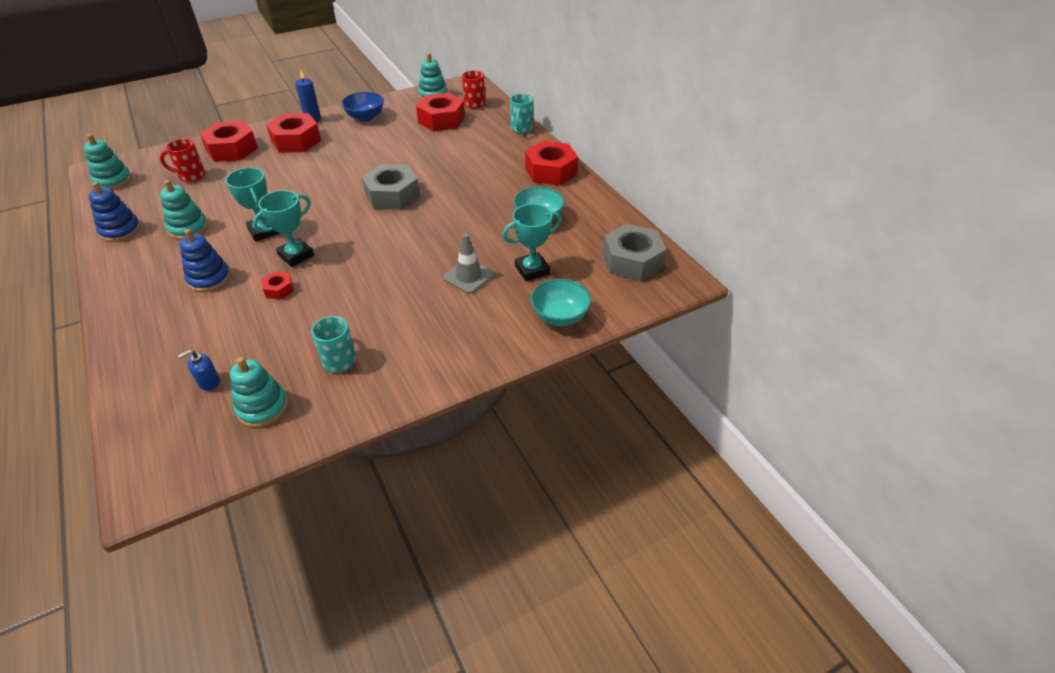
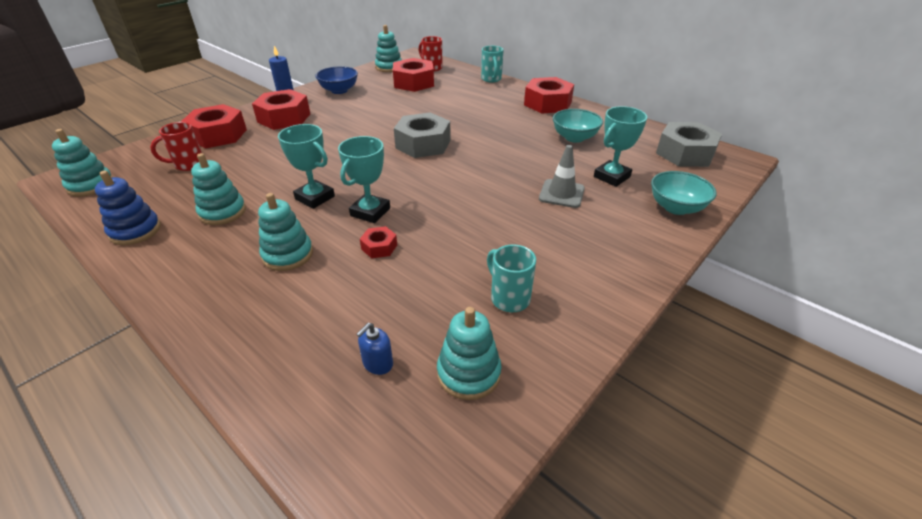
camera: 20 degrees left, 5 degrees down
blue stacking toy [179,229,231,292] -> turquoise stacking toy [258,193,313,271]

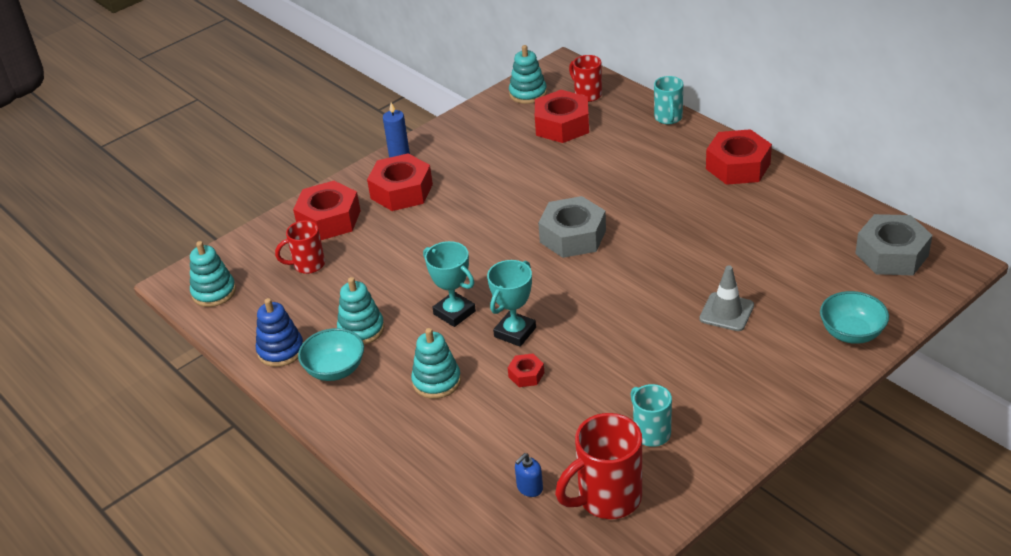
camera: 10 degrees right, 0 degrees up
blue bowl [315,66,358,94] -> none
turquoise stacking toy [437,307,502,400] -> red mug [555,413,642,519]
turquoise bowl [553,109,603,143] -> turquoise bowl moved to [298,328,364,381]
turquoise trophy [594,106,647,187] -> none

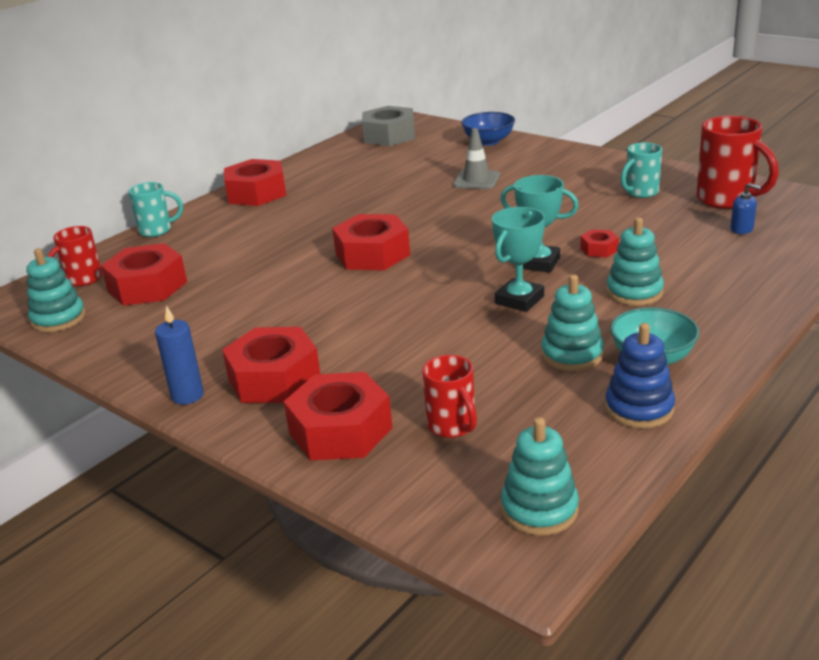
camera: 100 degrees left, 10 degrees down
grey nut [538,196,606,258] -> red nut [332,214,410,270]
turquoise bowl [820,291,889,344] -> blue bowl [461,112,515,146]

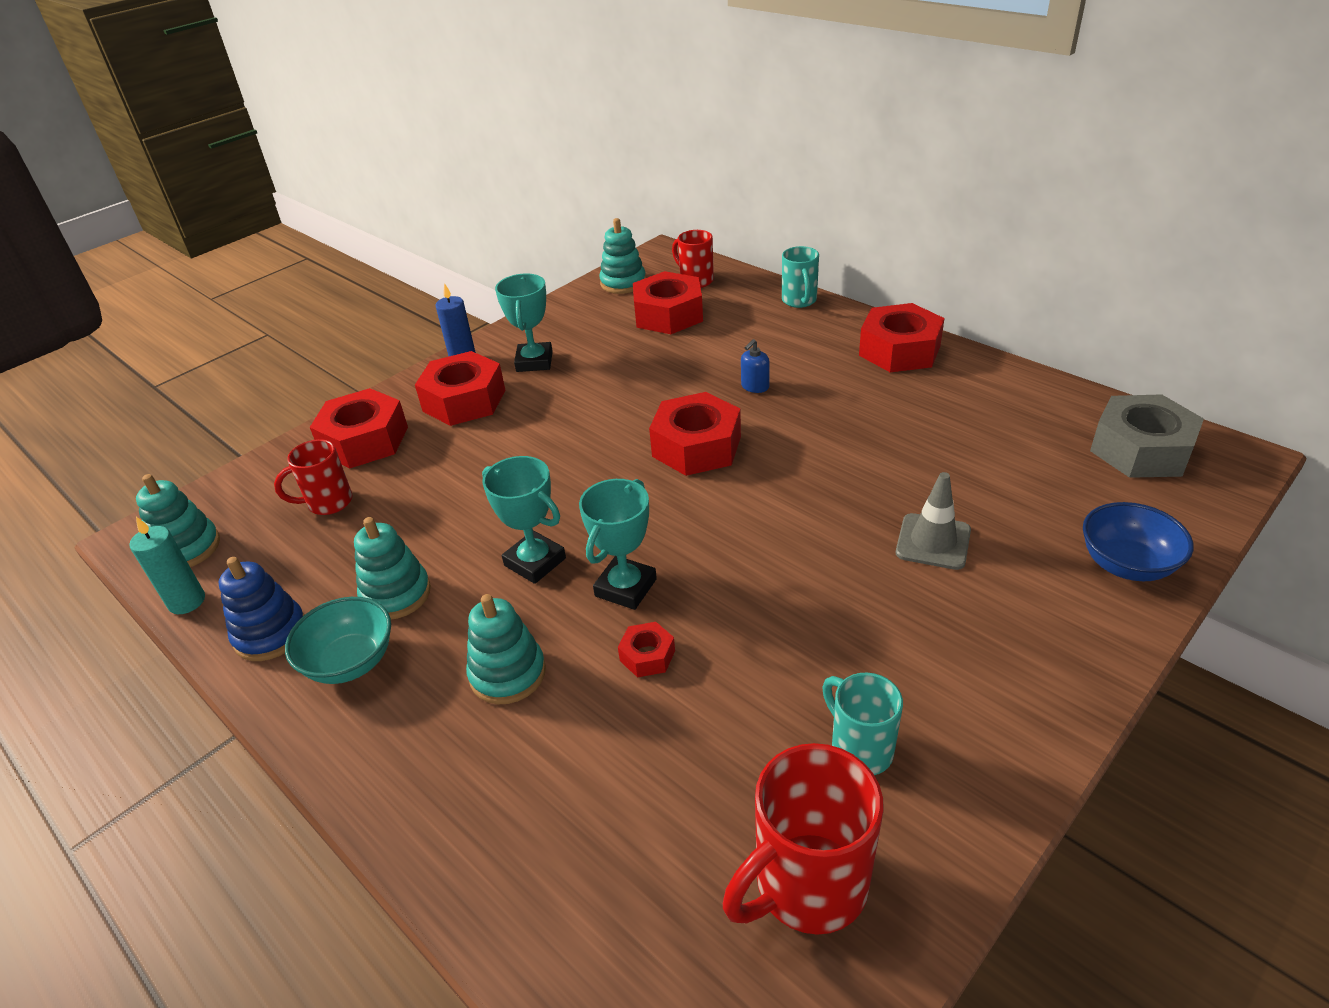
camera: 95 degrees right, 10 degrees up
blue soap dispenser [730,183,761,234] -> blue soap dispenser moved to [741,339,770,393]
none -> turquoise candle [129,517,205,614]
none -> turquoise trophy [495,273,553,372]

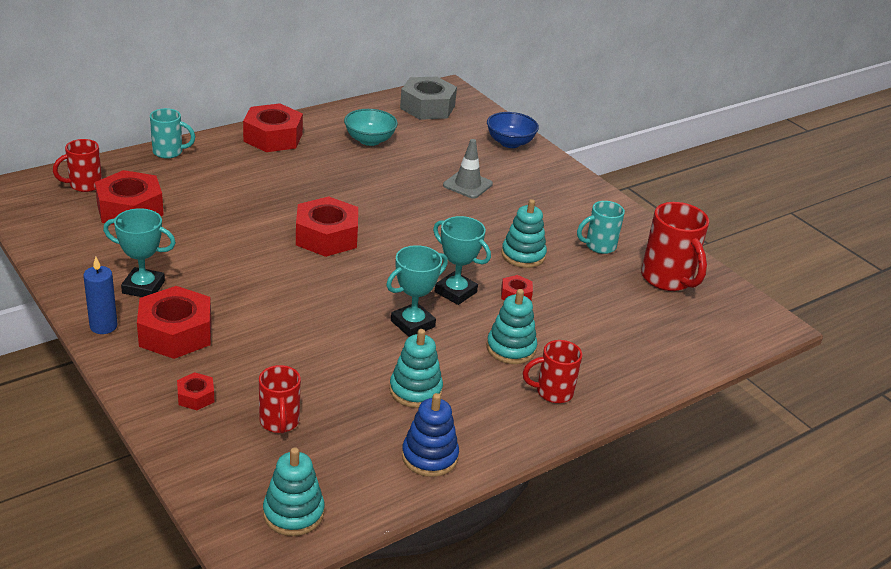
camera: 85 degrees left, 5 degrees down
turquoise candle [129,517,205,614] -> none
turquoise bowl [285,597,391,684] -> turquoise bowl moved to [344,109,398,146]
red nut [310,388,408,468] -> red nut [177,372,215,410], size x0.47
turquoise stacking toy [599,218,646,294] -> turquoise stacking toy moved to [501,199,547,268]
blue soap dispenser [741,339,770,393] -> none
none -> red mug [523,340,582,403]

